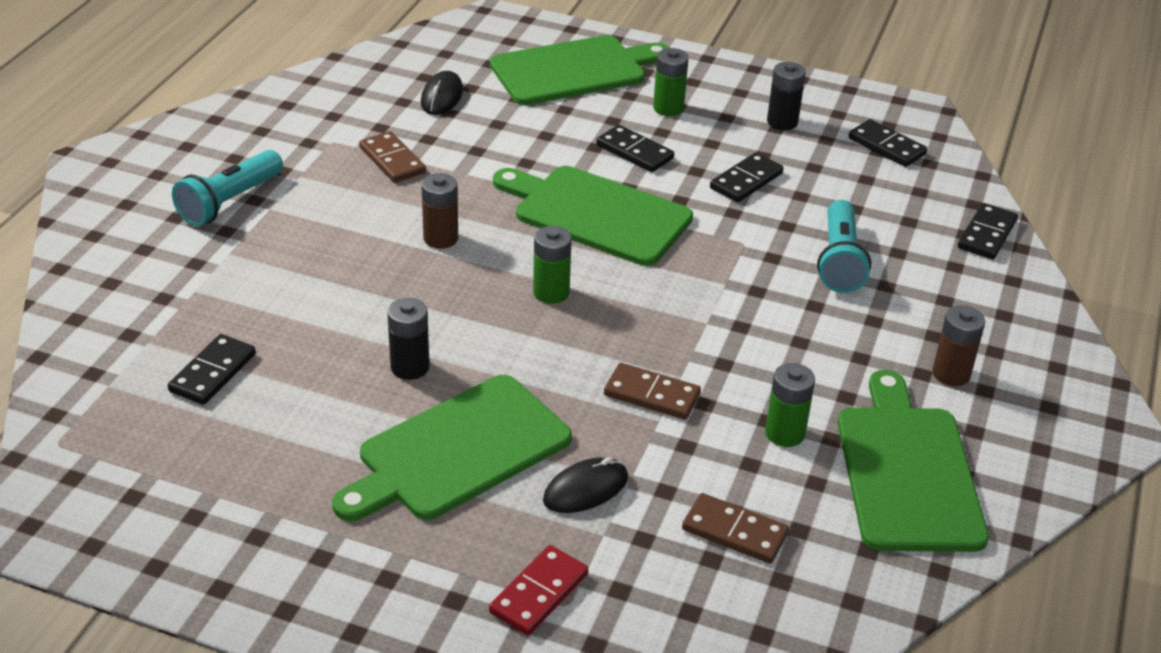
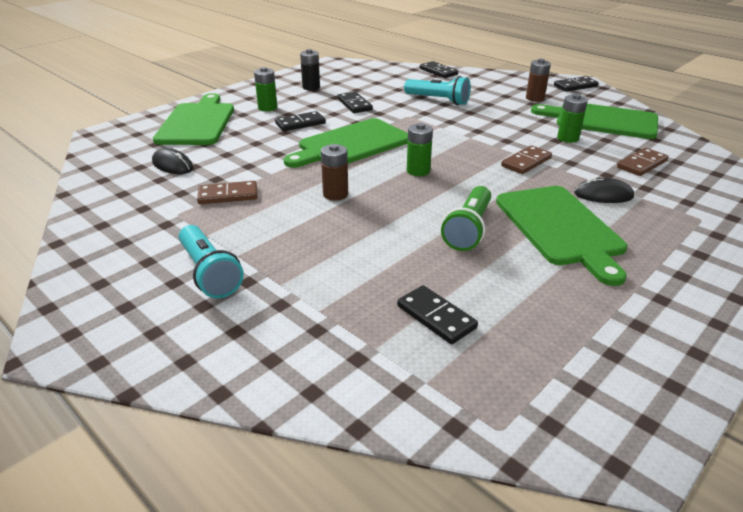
camera: 65 degrees left, 5 degrees down
black battery [387,298,430,380] -> green flashlight [441,186,491,251]
red domino [489,545,588,636] -> none
black mouse [543,457,628,513] -> black mouse turned 75 degrees counterclockwise [574,178,634,203]
black domino [849,119,927,167] -> black domino moved to [554,76,599,92]

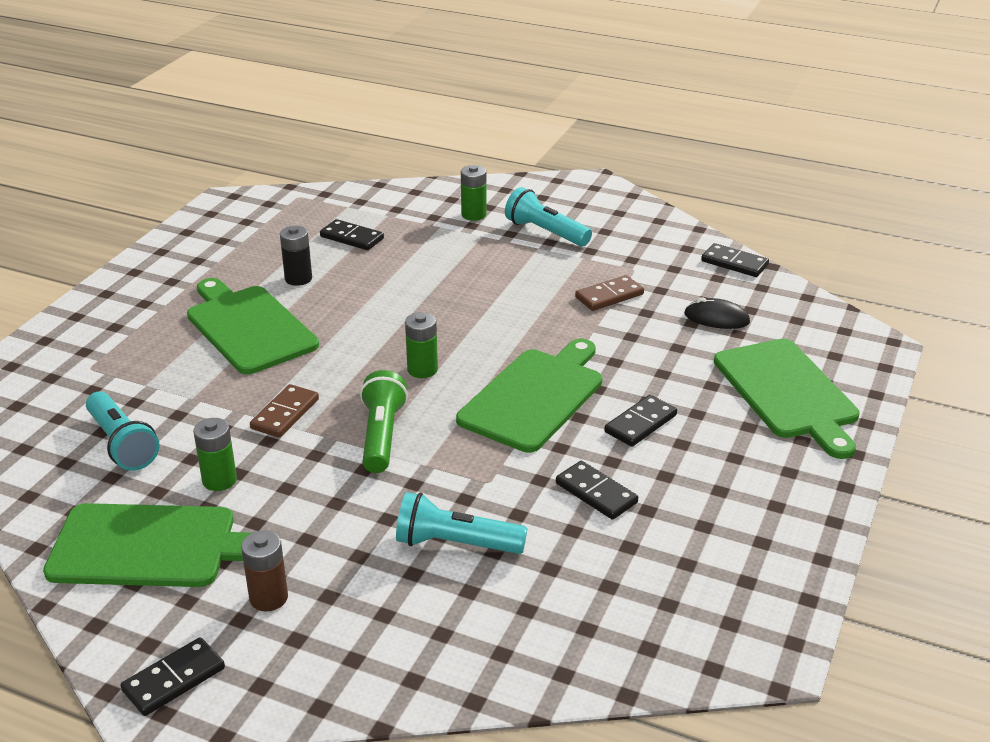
camera: 160 degrees right, 0 degrees up
green battery [254,67,277,111] -> green battery moved to [461,165,487,221]
black battery [300,49,320,91] -> black battery moved to [280,226,312,286]
brown battery [321,144,348,201] -> none
black domino [420,61,458,78] -> black domino moved to [701,243,769,277]
green flashlight [441,186,491,251] -> green flashlight moved to [360,370,408,473]
black mouse [574,178,634,203] -> none
brown domino [617,148,668,176] -> turquoise flashlight [86,391,160,471]

